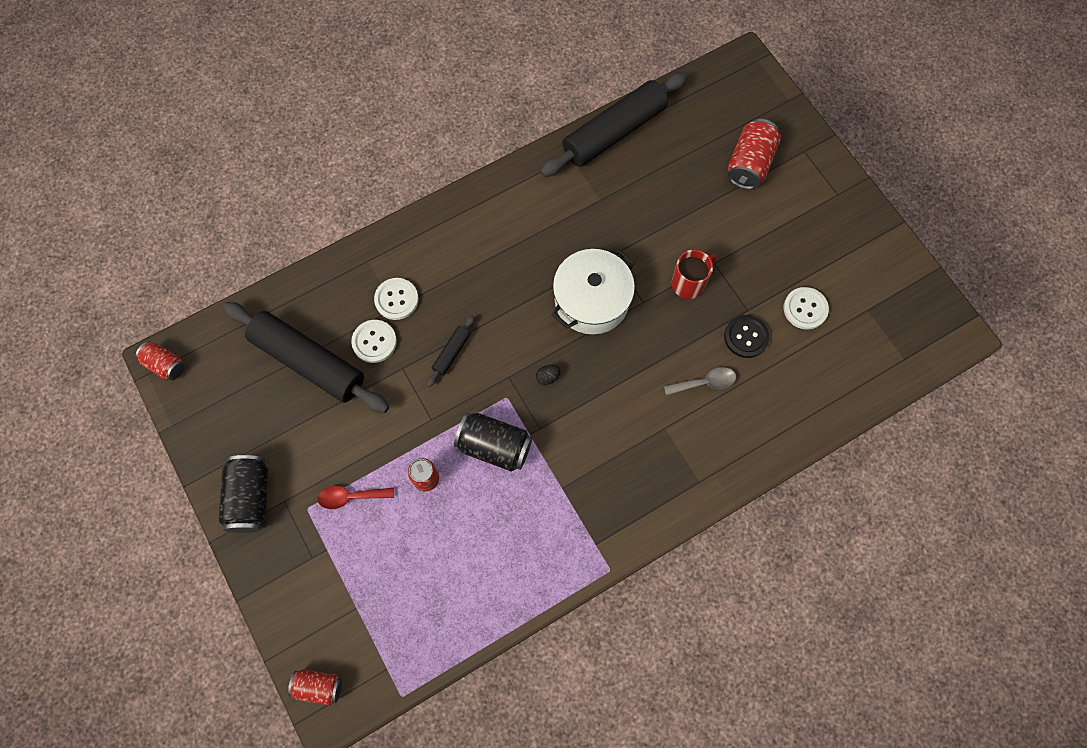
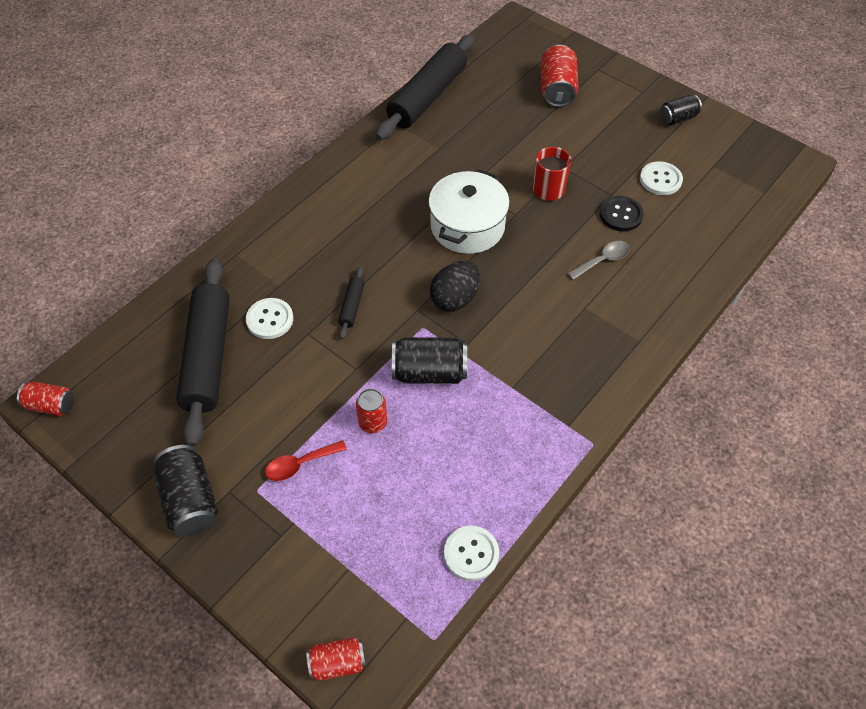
camera: 20 degrees left, 15 degrees down
black rolling pin [223,302,389,413] -> black rolling pin turned 75 degrees clockwise [176,259,230,447]
white button [374,278,418,320] -> white button moved to [444,526,499,581]
black egg [536,364,560,385] -> black egg [430,261,480,312], size x2.20
none -> black can [660,95,702,125]

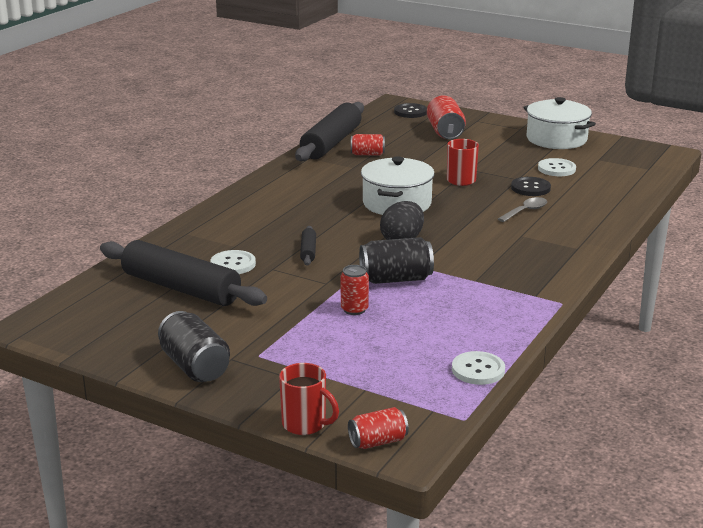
camera: 10 degrees left, 30 degrees down
red can [17,381,74,416] -> red can moved to [351,134,385,156]
black rolling pin [176,259,230,447] -> black rolling pin turned 45 degrees counterclockwise [100,240,267,306]
red spoon [265,440,347,481] -> none
black can [660,95,702,125] -> white pot [523,97,596,149]
none -> red mug [279,363,339,435]
none -> black button [394,103,427,118]

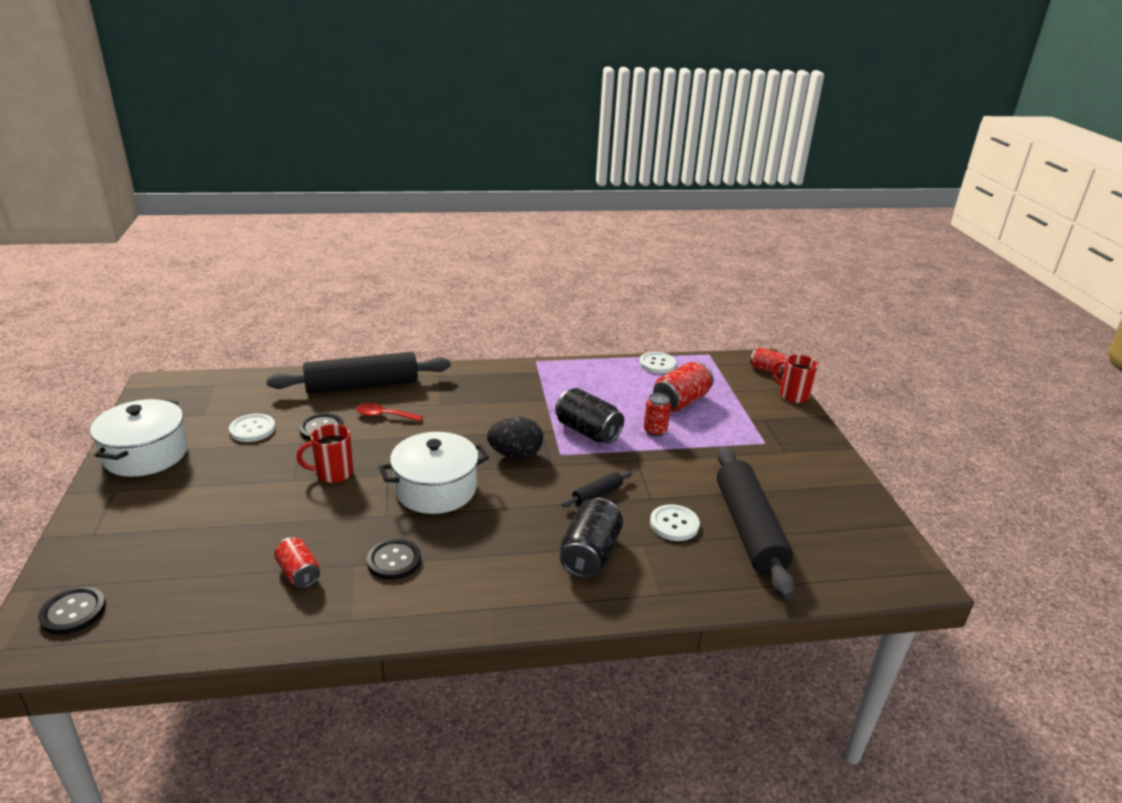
camera: 130 degrees left, 5 degrees up
black can [158,311,230,382] -> black can moved to [560,498,623,578]
red mug [279,363,339,435] -> red mug turned 45 degrees counterclockwise [772,355,818,403]
black rolling pin [295,102,364,161] -> black rolling pin moved to [267,352,451,394]
red can [427,95,466,139] -> red can moved to [653,362,714,412]
grey spoon [498,197,547,222] -> red spoon [356,403,423,422]
none -> black button [367,538,421,580]

